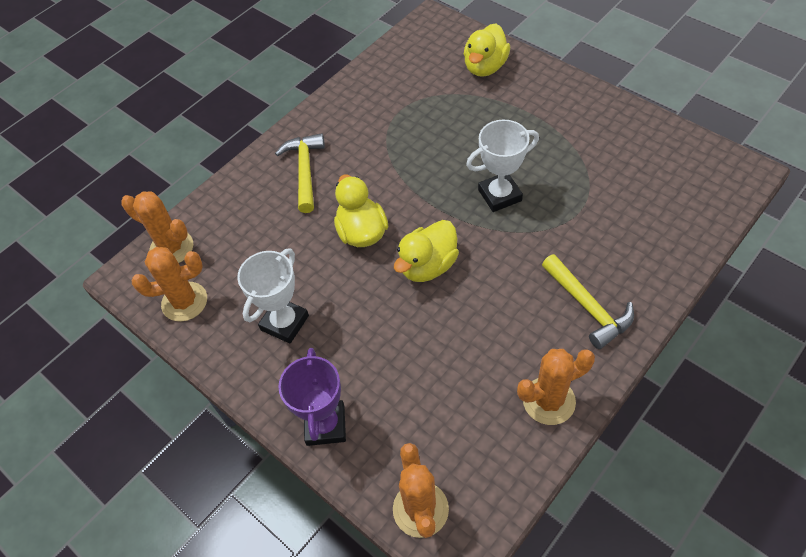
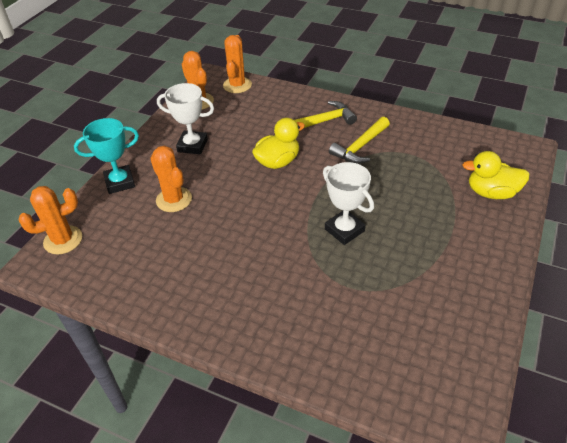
camera: 70 degrees right, 10 degrees down
purple trophy [278,348,346,446] -> turquoise trophy [74,118,139,194]
yellow duck [394,220,459,282] -> none
orange cactus [517,349,595,425] -> orange cactus moved to [150,146,192,212]
yellow hammer [542,254,634,349] -> yellow hammer moved to [329,117,390,164]

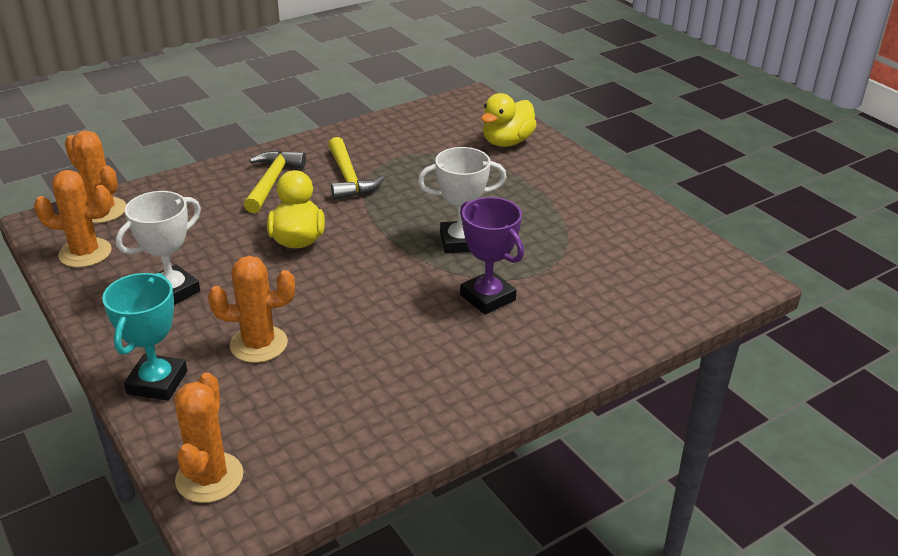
camera: 60 degrees left, 10 degrees down
none -> purple trophy [460,197,524,315]

